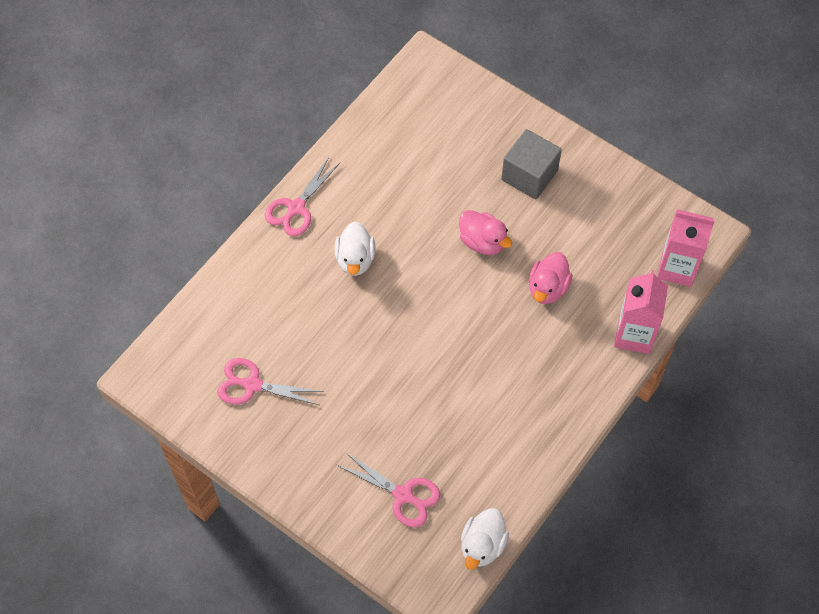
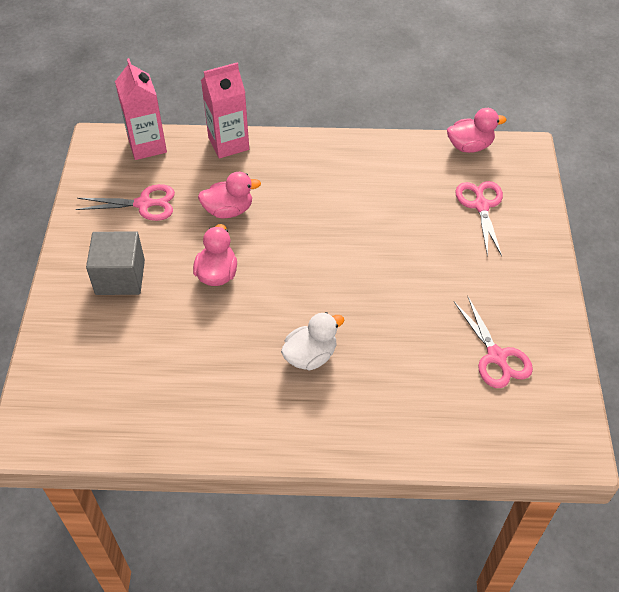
camera: 125 degrees left, 10 degrees down
pink scissors [265,157,341,236] -> pink scissors moved to [76,184,175,221]
white duck [461,508,509,570] -> pink duck [447,108,506,153]

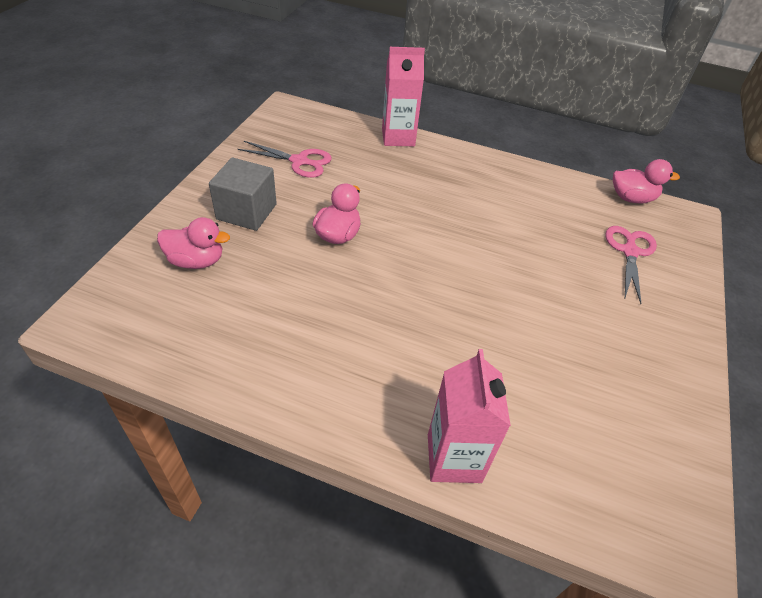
camera: 15 degrees right, 5 degrees down
pink carton [115,58,167,160] -> pink carton moved to [428,349,511,483]
pink duck [198,172,261,219] -> pink duck moved to [157,217,230,269]
white duck [281,312,344,370] -> none
pink scissors [454,297,533,388] -> none

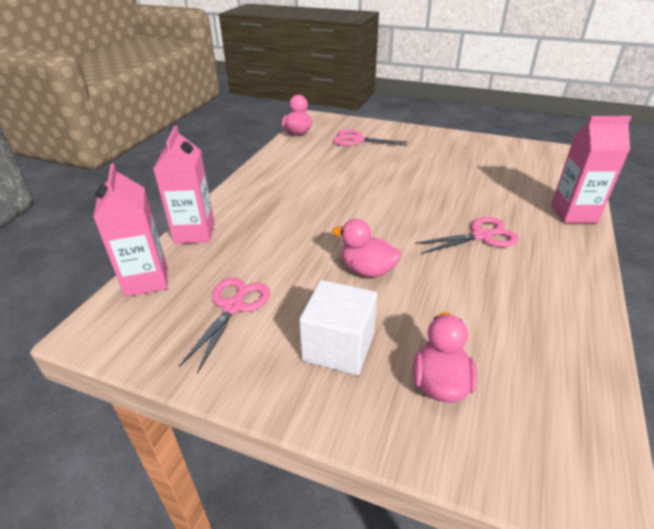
camera: 85 degrees left, 10 degrees down
grey cube [209,157,277,231] -> white cube [299,280,377,375]
none -> pink carton [93,163,168,297]
none -> pink scissors [415,217,519,254]

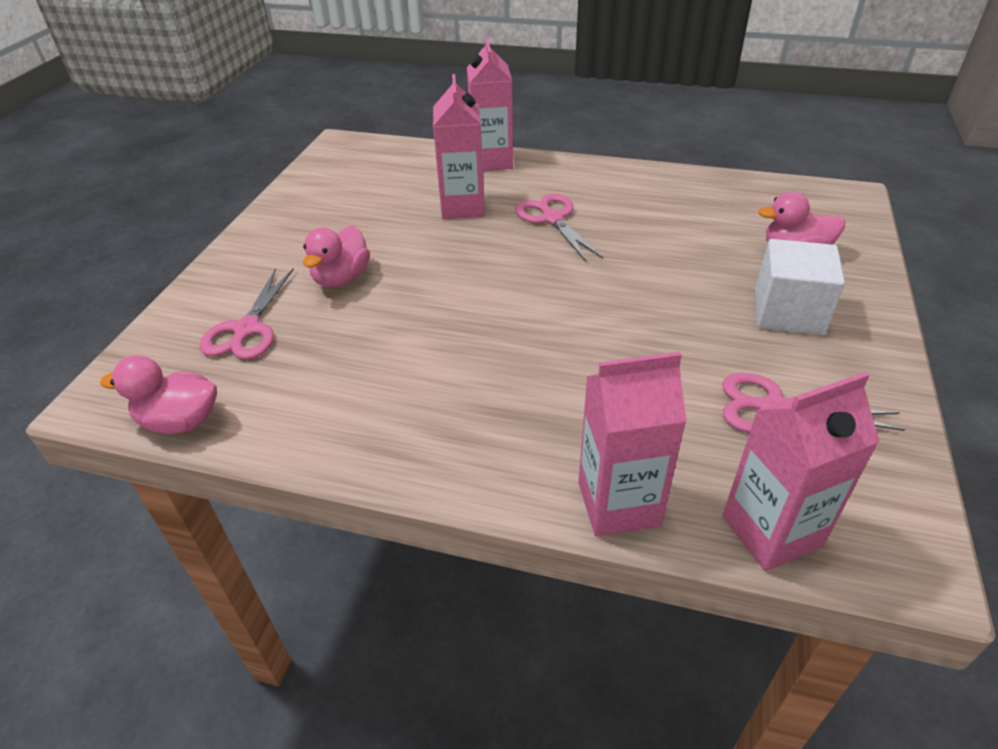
camera: 95 degrees left, 5 degrees up
pink duck [332,219,402,277] -> pink duck moved to [303,226,370,288]
none -> pink carton [433,74,485,219]

